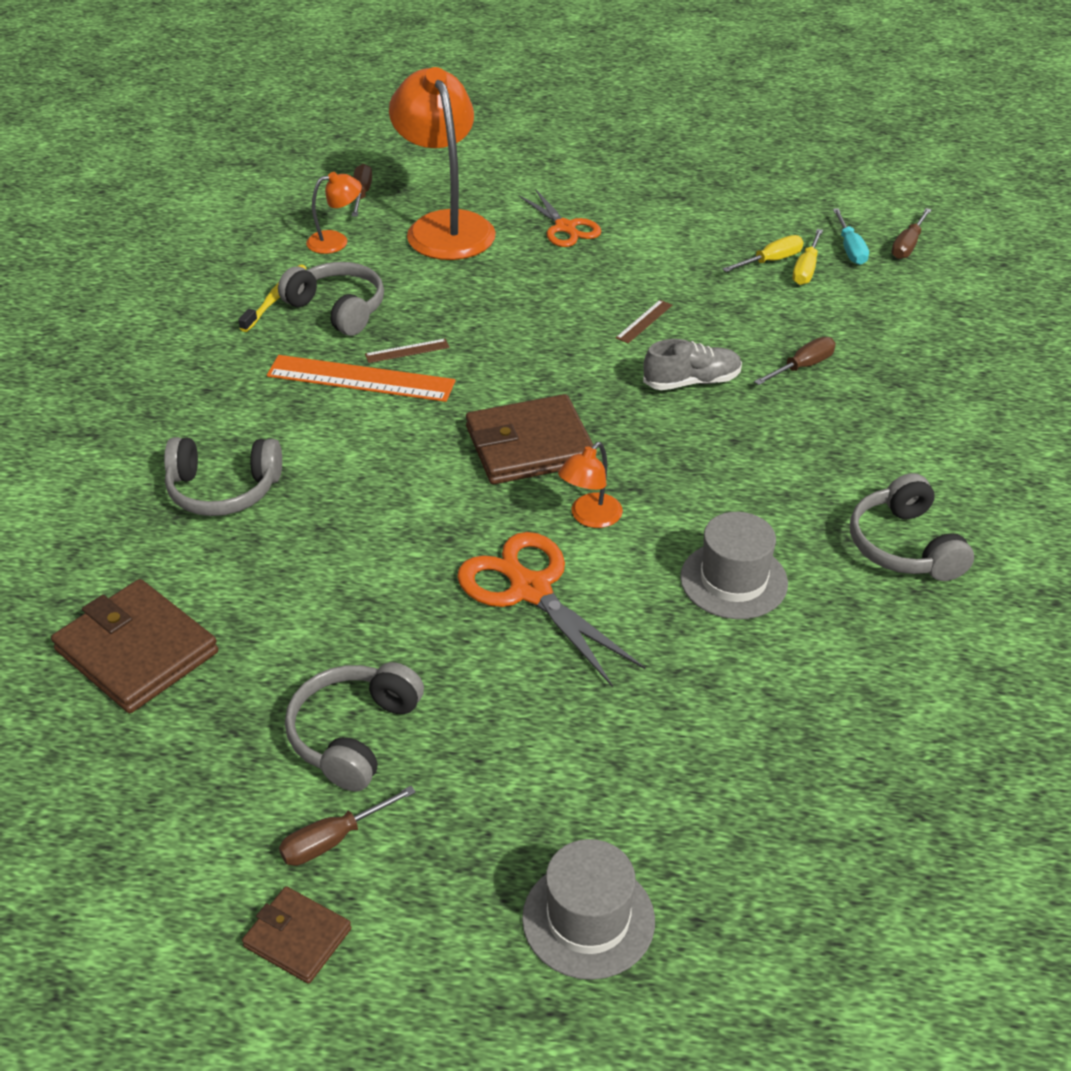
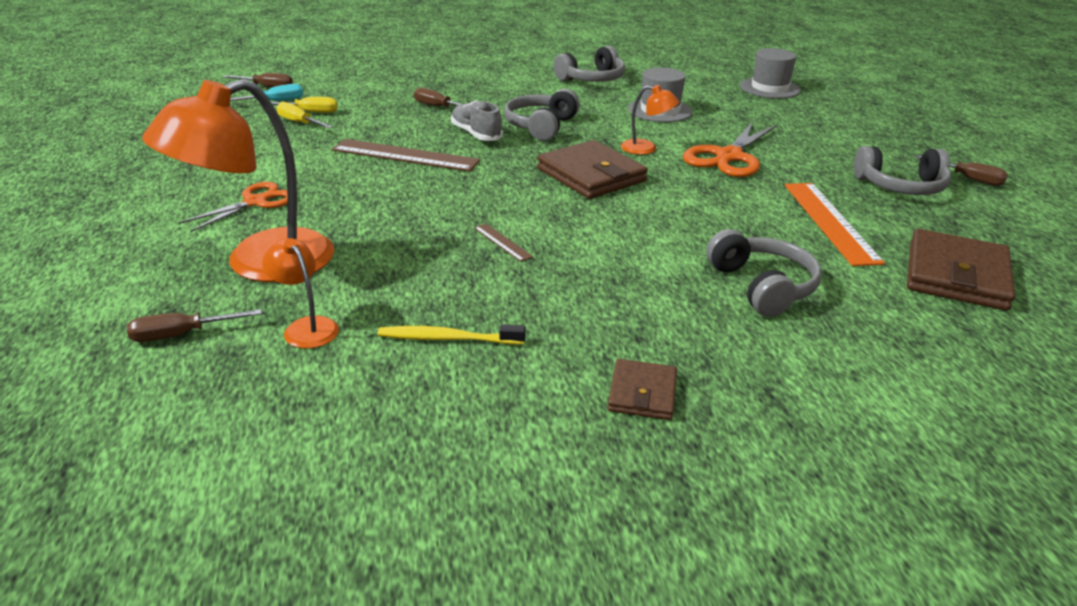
camera: 110 degrees left, 10 degrees down
brown wallet [242,886,351,984] -> brown wallet moved to [608,359,677,420]
orange ruler [267,355,456,402] -> orange ruler moved to [785,183,885,266]
grey headphones [278,262,384,336] -> grey headphones moved to [504,89,580,141]
grey hat [522,839,655,980] -> grey hat moved to [740,48,801,98]
brown ruler [616,300,672,343] -> brown ruler [332,139,480,172], size x2.19

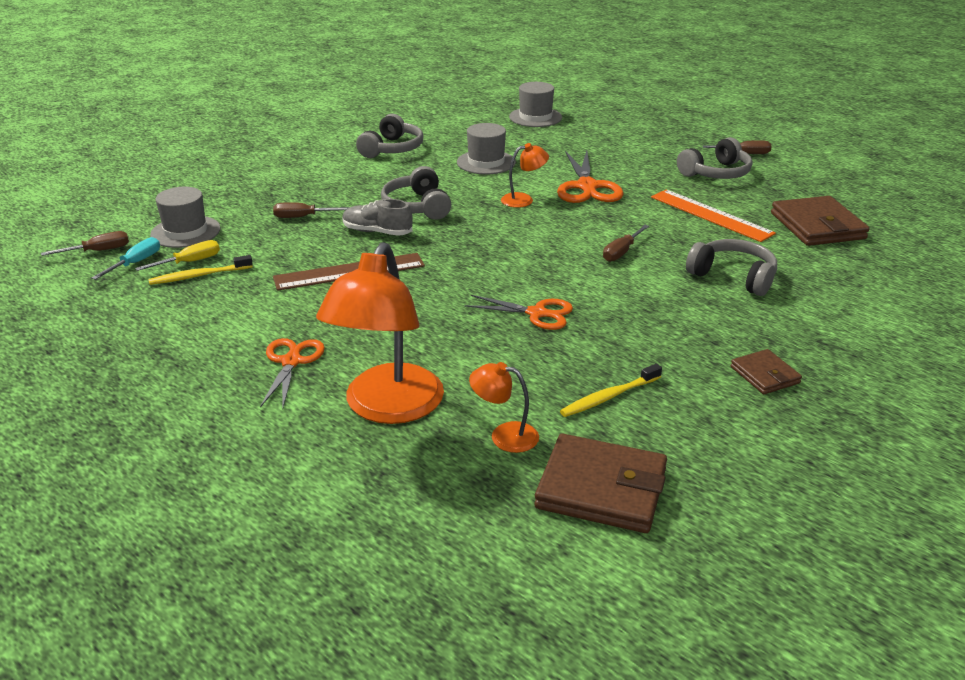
camera: 35 degrees left, 0 degrees up
brown screwdriver [127,309,262,342] -> brown screwdriver moved to [603,225,649,262]
yellow screwdriver [276,102,333,128] -> yellow toothbrush [148,255,253,285]
brown ruler [474,224,533,262] -> orange scissors [465,295,573,330]
brown wallet [537,140,648,199] -> brown wallet moved to [534,434,667,533]
none -> grey hat [150,187,221,248]

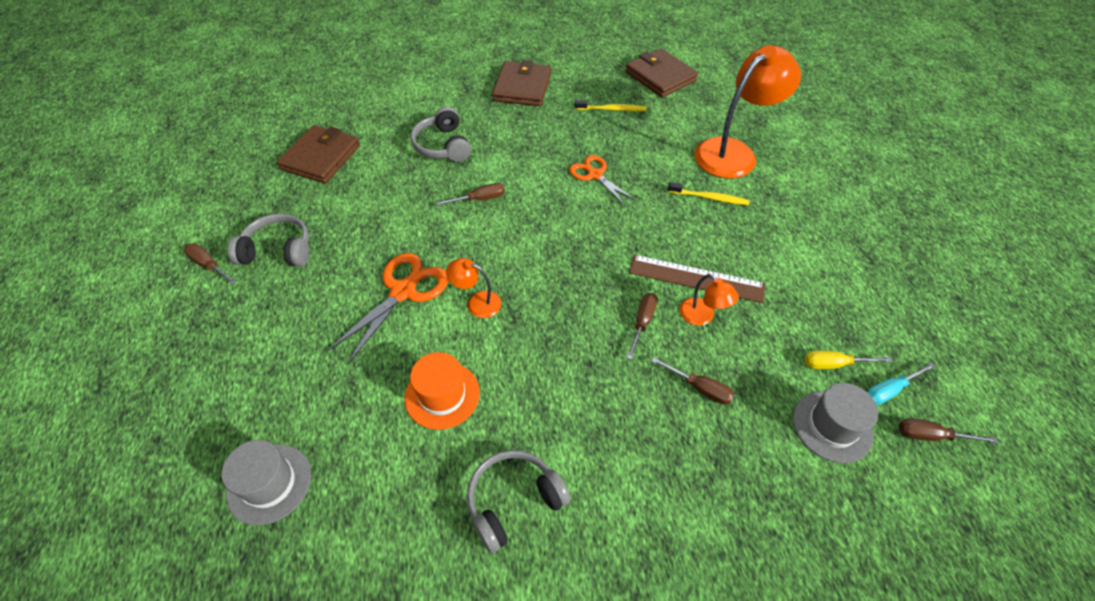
camera: 145 degrees left, 20 degrees up
yellow toothbrush [148,255,253,285] -> yellow toothbrush moved to [668,182,750,206]
orange scissors [260,338,325,407] -> none
grey shoe [342,199,413,236] -> brown screwdriver [627,293,658,360]
grey headphones [381,166,451,220] -> none
grey hat [457,123,516,174] -> orange hat [404,352,480,430]
orange lamp [469,362,539,453] -> orange lamp moved to [679,274,739,326]
orange ruler [651,189,776,242] -> none
brown wallet [731,349,802,394] -> brown wallet [492,60,551,106], size x1.82

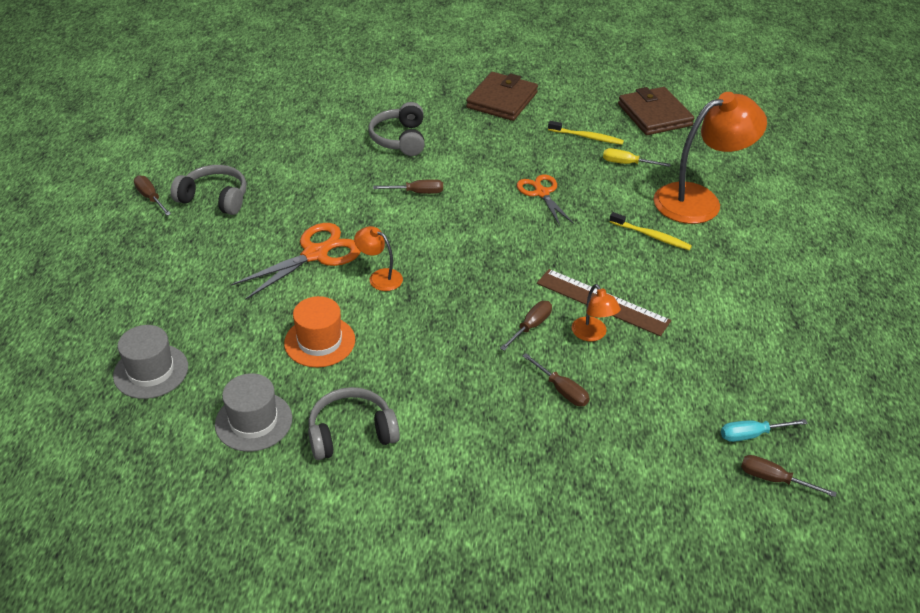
camera: 15 degrees right, 10 degrees down
brown wallet [277,125,360,184] -> none
grey hat [793,383,878,463] -> grey hat moved to [215,373,292,452]
yellow screwdriver [805,351,892,369] -> yellow screwdriver moved to [603,148,671,167]

